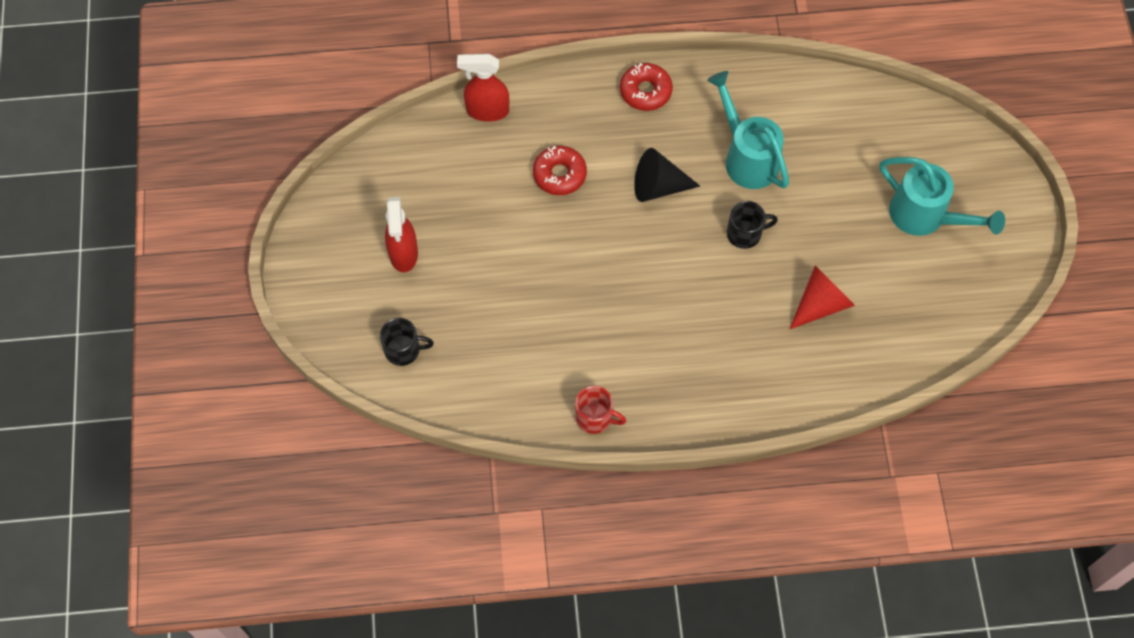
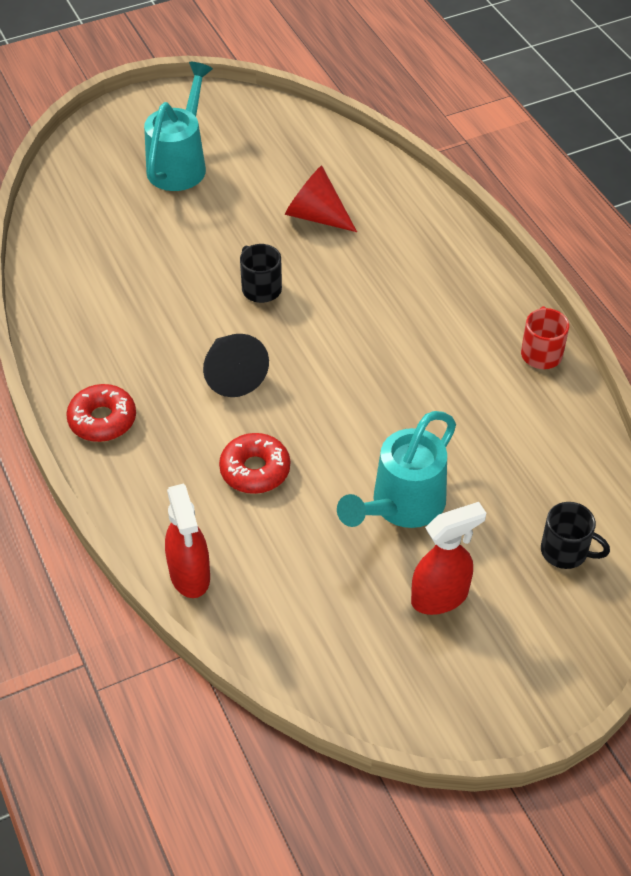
camera: 110 degrees left, 15 degrees down
black mug [380,318,434,366] -> black mug turned 135 degrees clockwise [541,502,610,569]
turquoise watering can [707,71,789,189] -> turquoise watering can moved to [337,411,456,528]

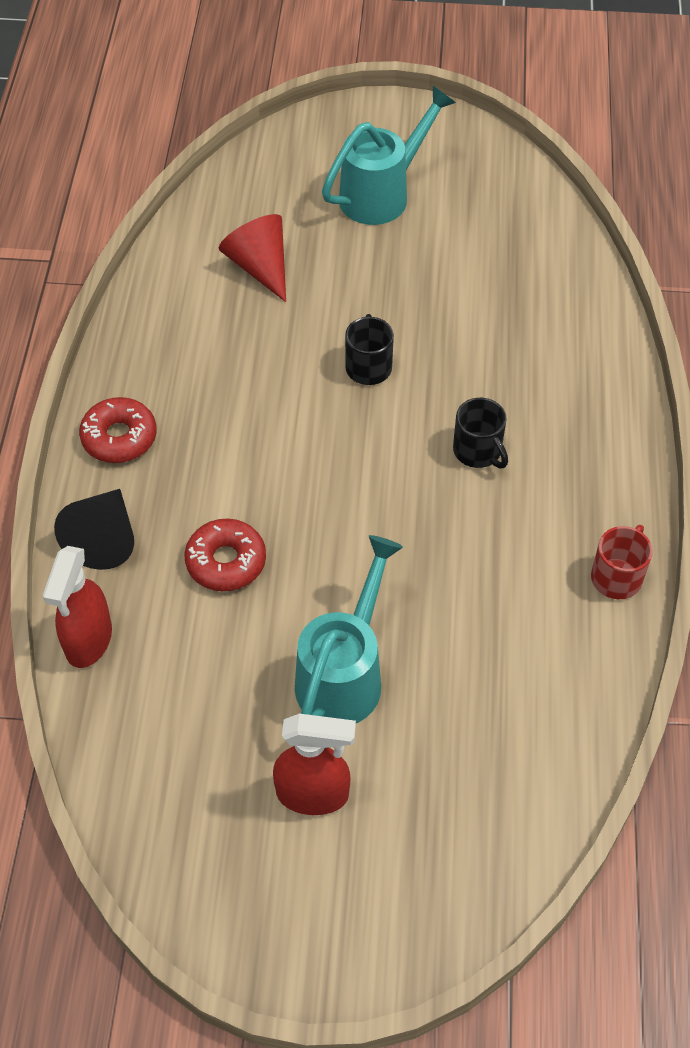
camera: 30 degrees right, 5 degrees up
black cone [203,334,269,397] -> black cone moved to [54,489,134,570]
red cone [285,166,357,232] -> red cone moved to [219,214,286,302]
turquoise watering can [337,411,456,528] -> turquoise watering can turned 135 degrees clockwise [295,535,403,723]
black mug [541,502,610,569] -> black mug moved to [453,398,508,469]

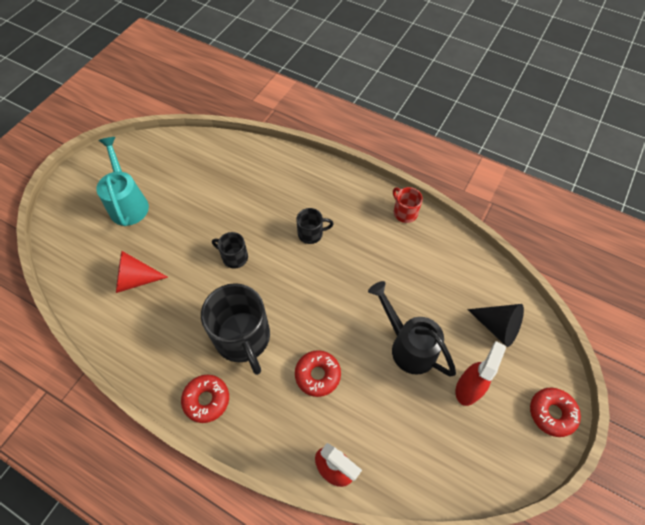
camera: 65 degrees left, 5 degrees up
black cone [54,489,134,570] -> black cone moved to [467,304,524,347]
turquoise watering can [295,535,403,723] -> black watering can [368,281,456,377]
none -> black mug [201,283,270,375]
none -> red donut [530,387,581,437]

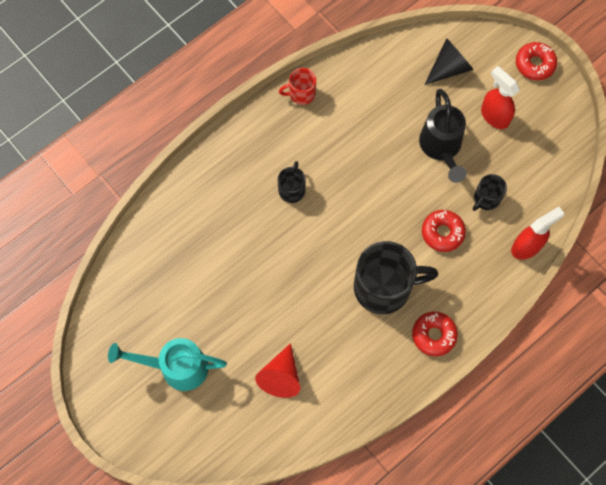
camera: 70 degrees left, 10 degrees up
black mug [212,232,248,269] -> black mug moved to [472,174,507,211]
black watering can [368,281,456,377] -> black watering can turned 75 degrees counterclockwise [419,89,467,183]

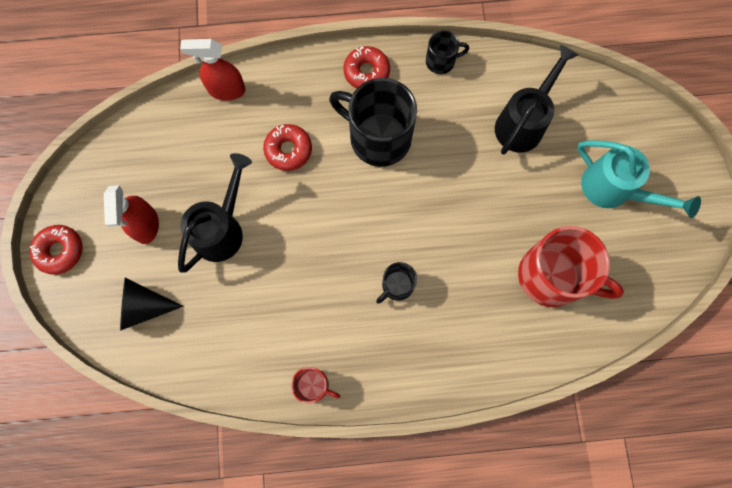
camera: 145 degrees left, 5 degrees up
red cone [255,343,300,398] -> black watering can [495,45,578,155]
black mug [472,174,507,211] -> black mug moved to [426,30,469,74]
none -> red mug [518,226,624,307]

